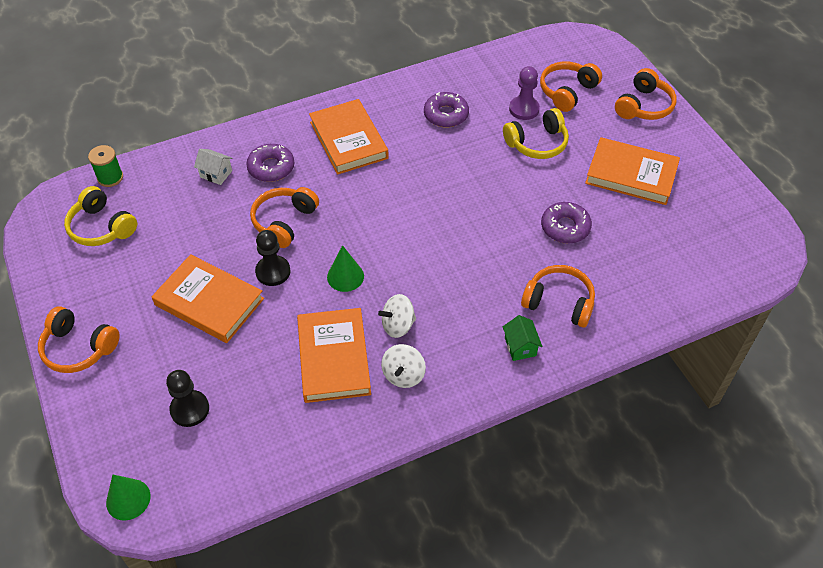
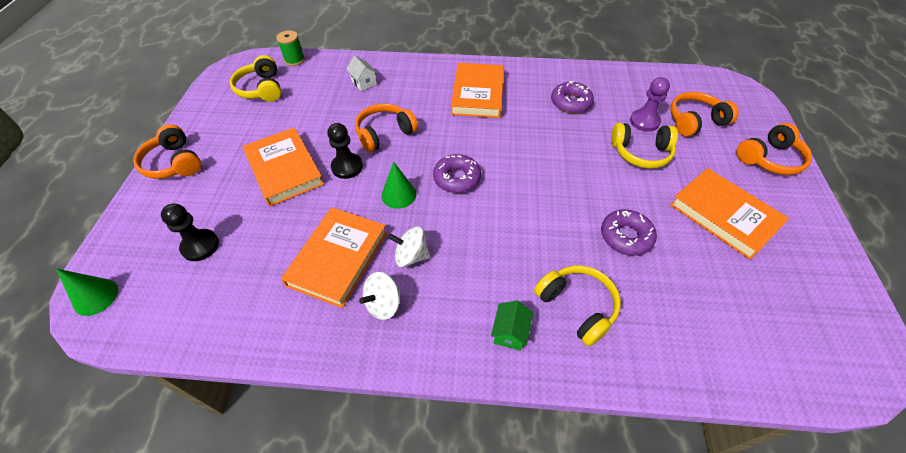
camera: 30 degrees right, 0 degrees up
purple donut [246,144,295,182] -> purple donut moved to [433,154,481,193]
orange headphones [521,265,595,327] -> yellow headphones [534,266,621,347]

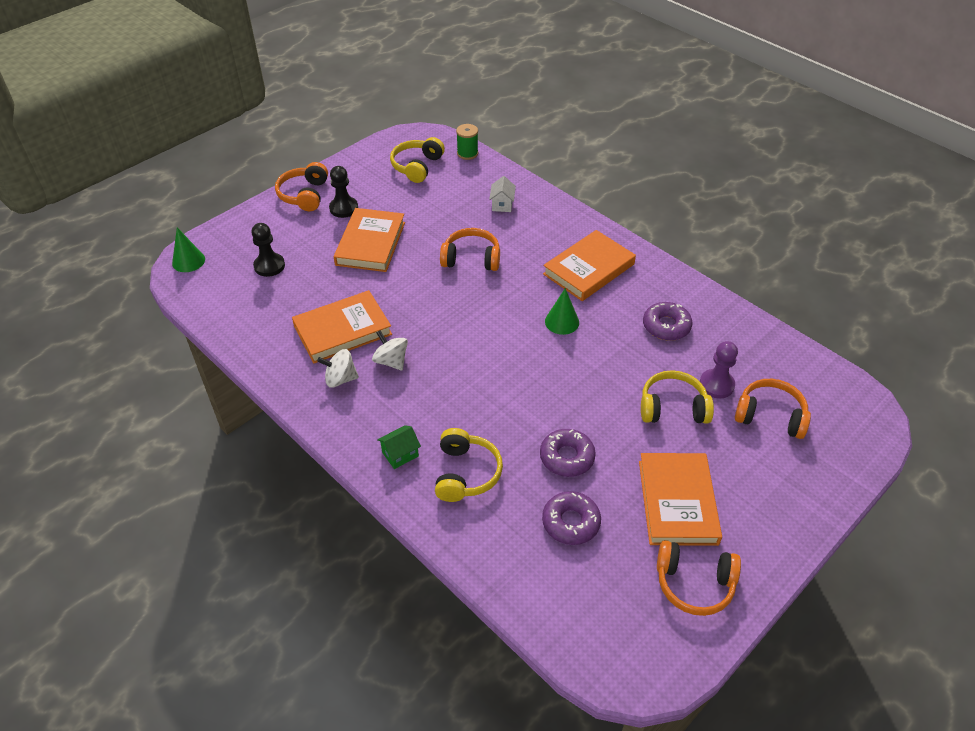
camera: 40 degrees right, 5 degrees down
black pawn [327,123,363,179] -> black pawn moved to [329,166,358,218]
green cone [382,161,416,209] -> green cone moved to [545,288,579,335]
purple donut [433,154,481,193] -> purple donut moved to [542,491,601,545]
yellow headphones [611,123,678,169] -> yellow headphones turned 135 degrees clockwise [641,370,714,423]
orange headphones [736,123,812,175] -> orange headphones moved to [657,540,741,616]

